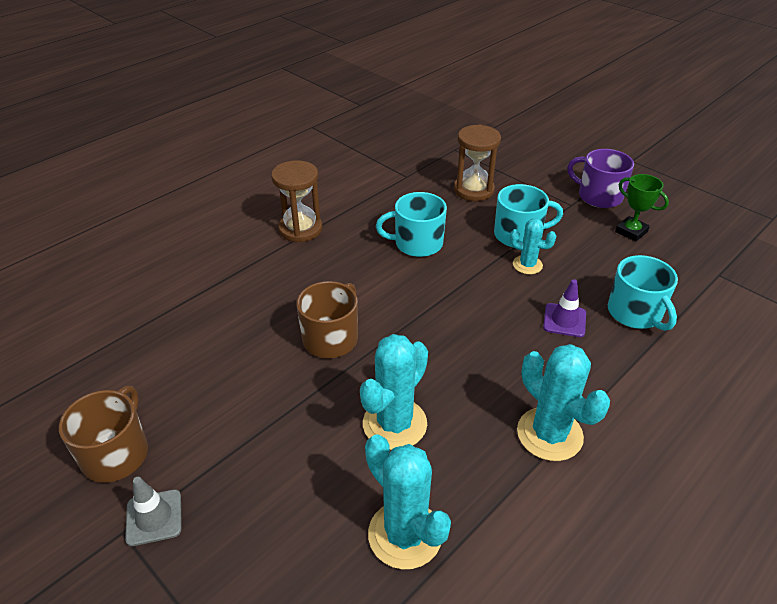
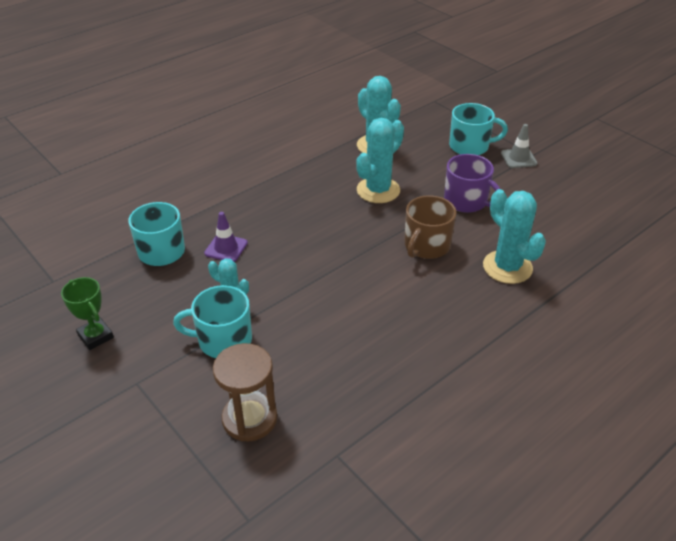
camera: 175 degrees left, 0 degrees up
brown mug [59,386,148,483] -> none
brown hourglass [271,160,322,242] -> none
turquoise mug [376,192,447,257] -> turquoise mug moved to [449,103,508,155]
turquoise cactus [517,344,610,461] -> turquoise cactus moved to [483,189,546,284]
purple mug [567,149,634,208] -> purple mug moved to [444,154,500,213]

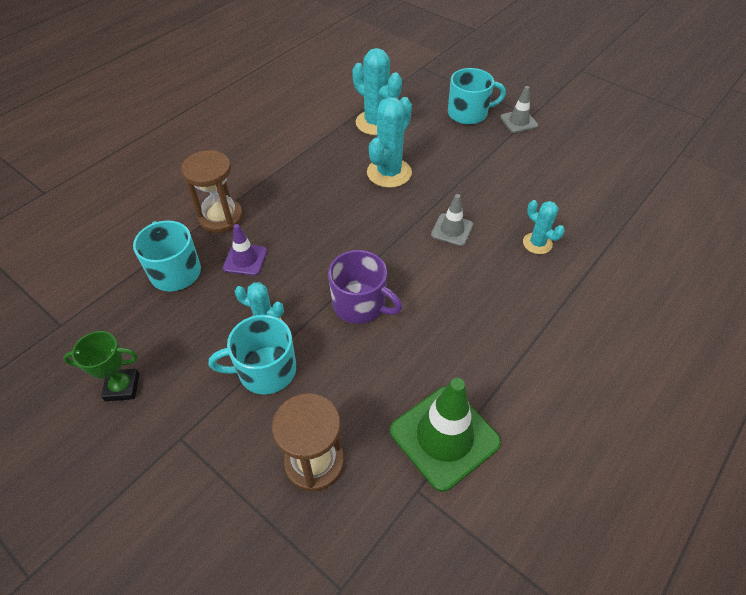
camera: 10 degrees left, 10 degrees up
green trophy [61,277,114,350] -> green trophy turned 45 degrees counterclockwise [63,331,140,401]
brown mug [404,195,457,259] -> grey traffic cone [431,194,473,246]
purple mug [444,154,500,213] -> purple mug moved to [328,250,402,324]
turquoise cactus [483,189,546,284] -> turquoise cactus [523,200,565,254], size x0.59
none -> brown hourglass [181,150,243,233]
none -> green traffic cone [390,378,501,492]

